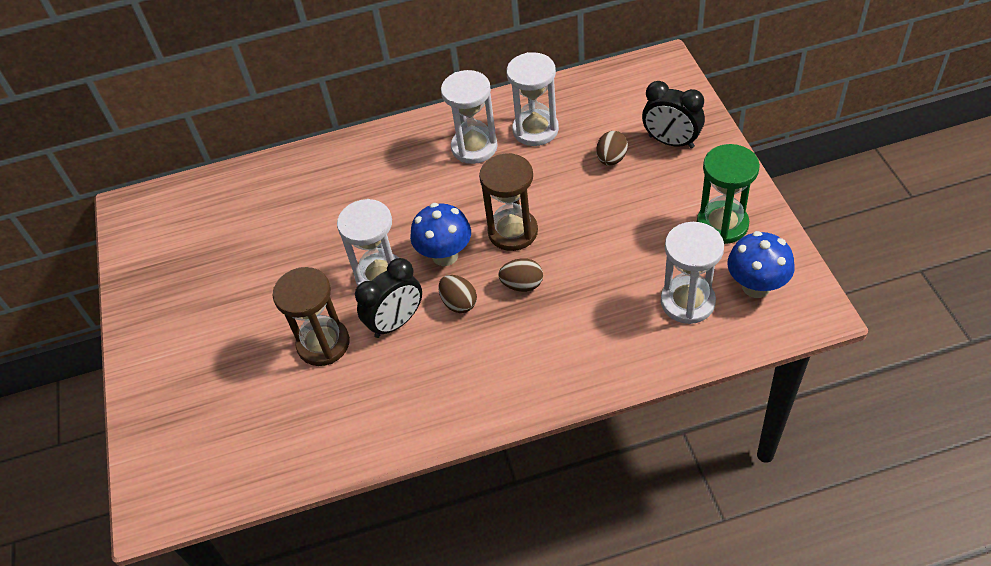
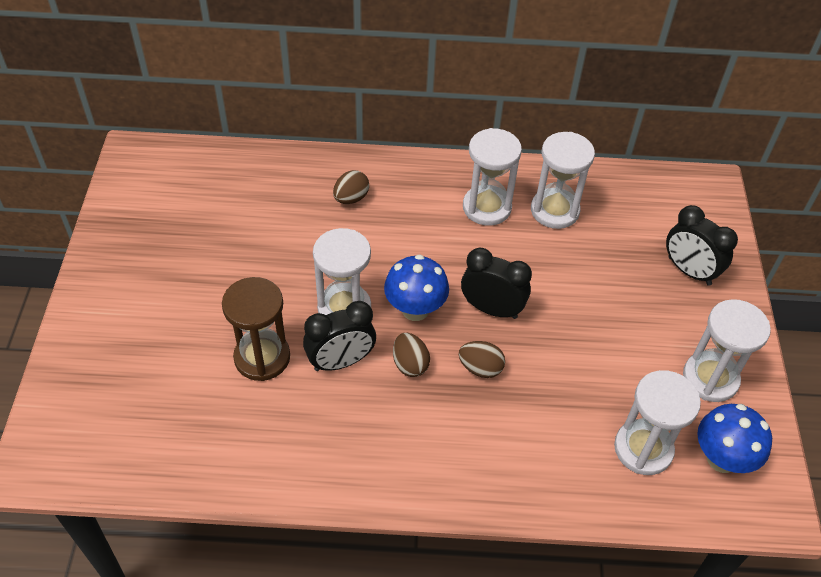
camera: 10 degrees right, 0 degrees up
brown hourglass [479,153,538,251] -> black clock [461,247,532,319]
brown egg [596,131,628,166] -> brown egg moved to [333,170,369,204]
green hourglass [697,144,760,244] -> white hourglass [683,299,771,402]

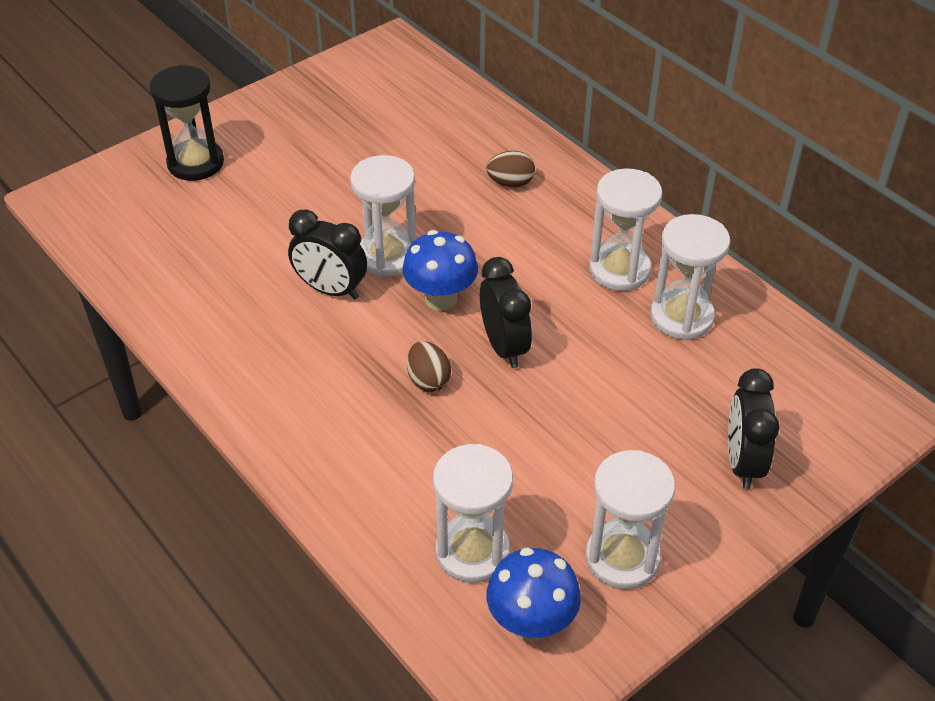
camera: 50 degrees right, 5 degrees down
brown hourglass [222,277,290,381] -> none
brown egg [393,333,430,377] -> none
none -> black hourglass [150,65,224,181]

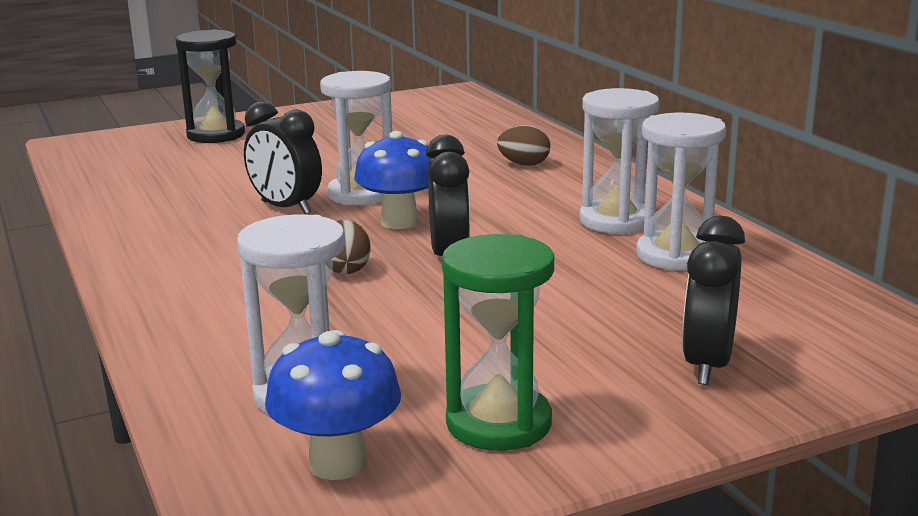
camera: 15 degrees right, 25 degrees down
white hourglass [585,450,675,590] -> green hourglass [442,234,554,451]

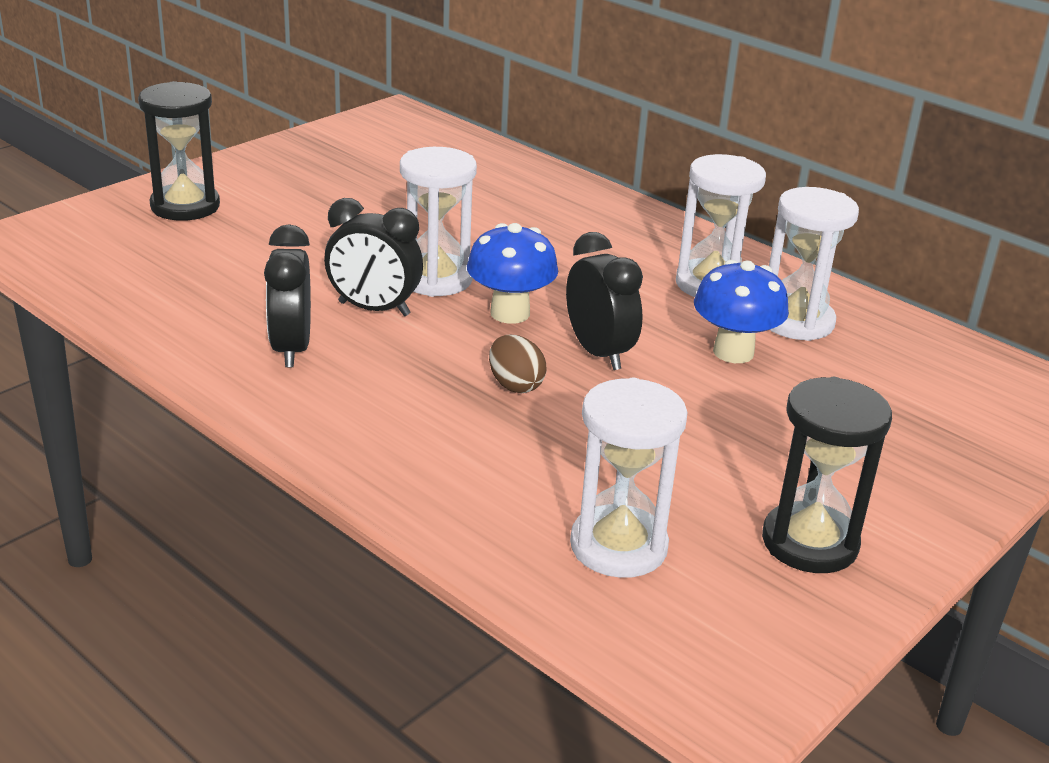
camera: 25 degrees left, 10 degrees up
blue mushroom [265,330,401,480] -> blue mushroom moved to [694,260,789,363]
green hourglass [442,234,554,451] -> black hourglass [762,377,892,573]
brown egg [497,125,550,166] -> none
black clock [682,216,745,385] -> black clock moved to [264,224,311,367]

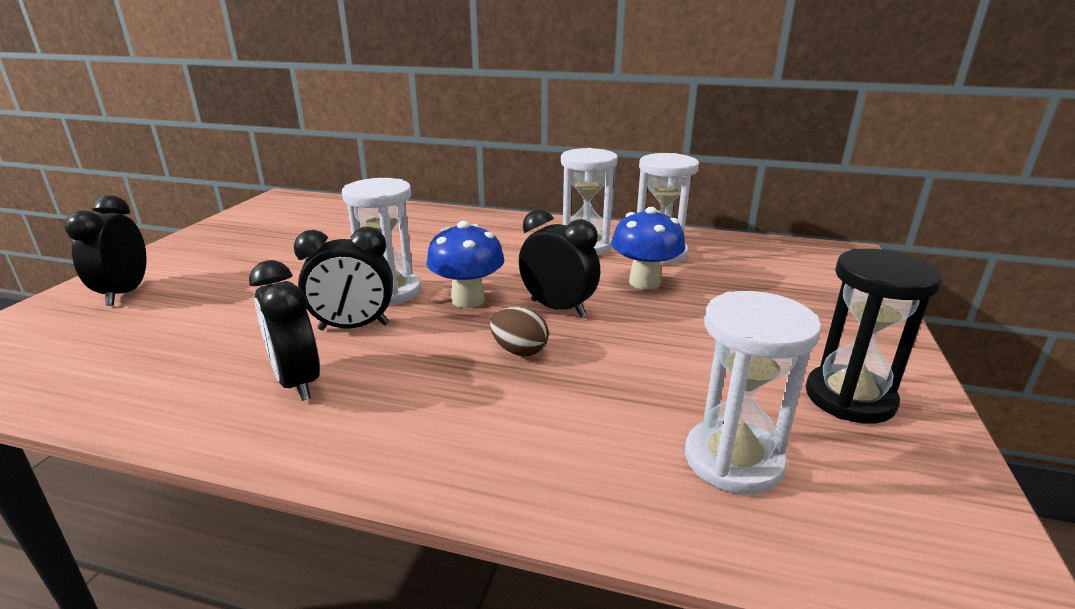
camera: 25 degrees left, 5 degrees down
black hourglass [138,81,220,221] -> black clock [64,195,147,306]

